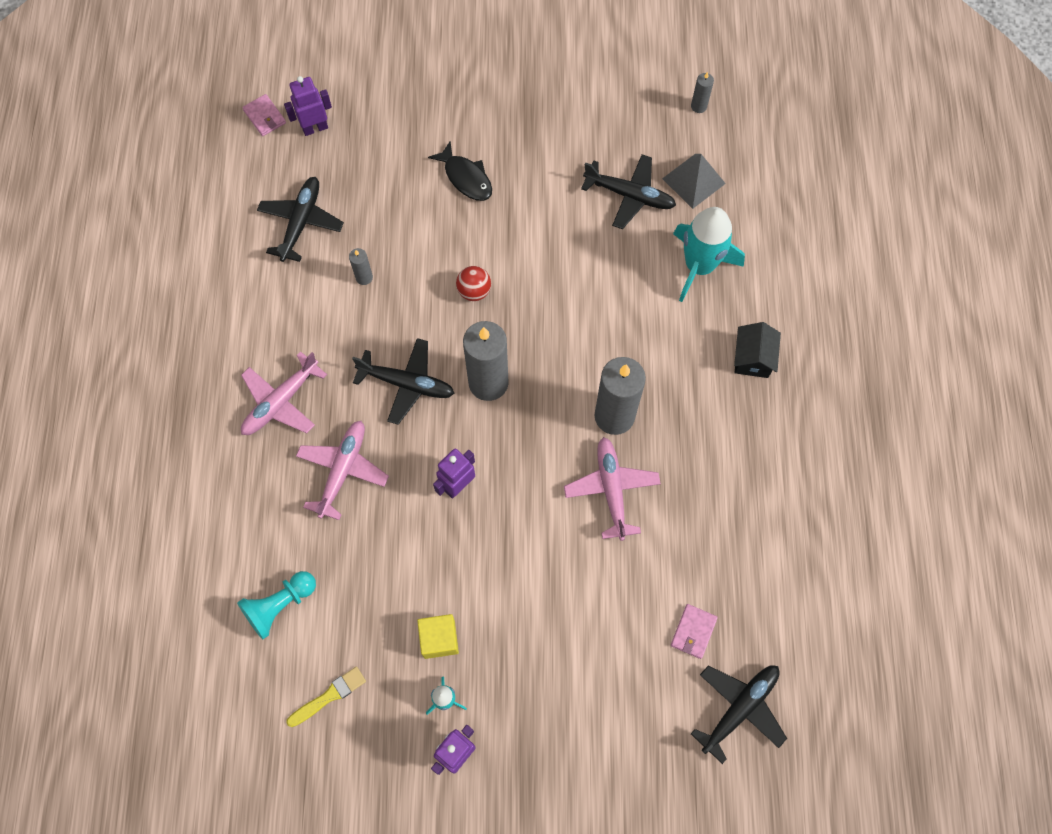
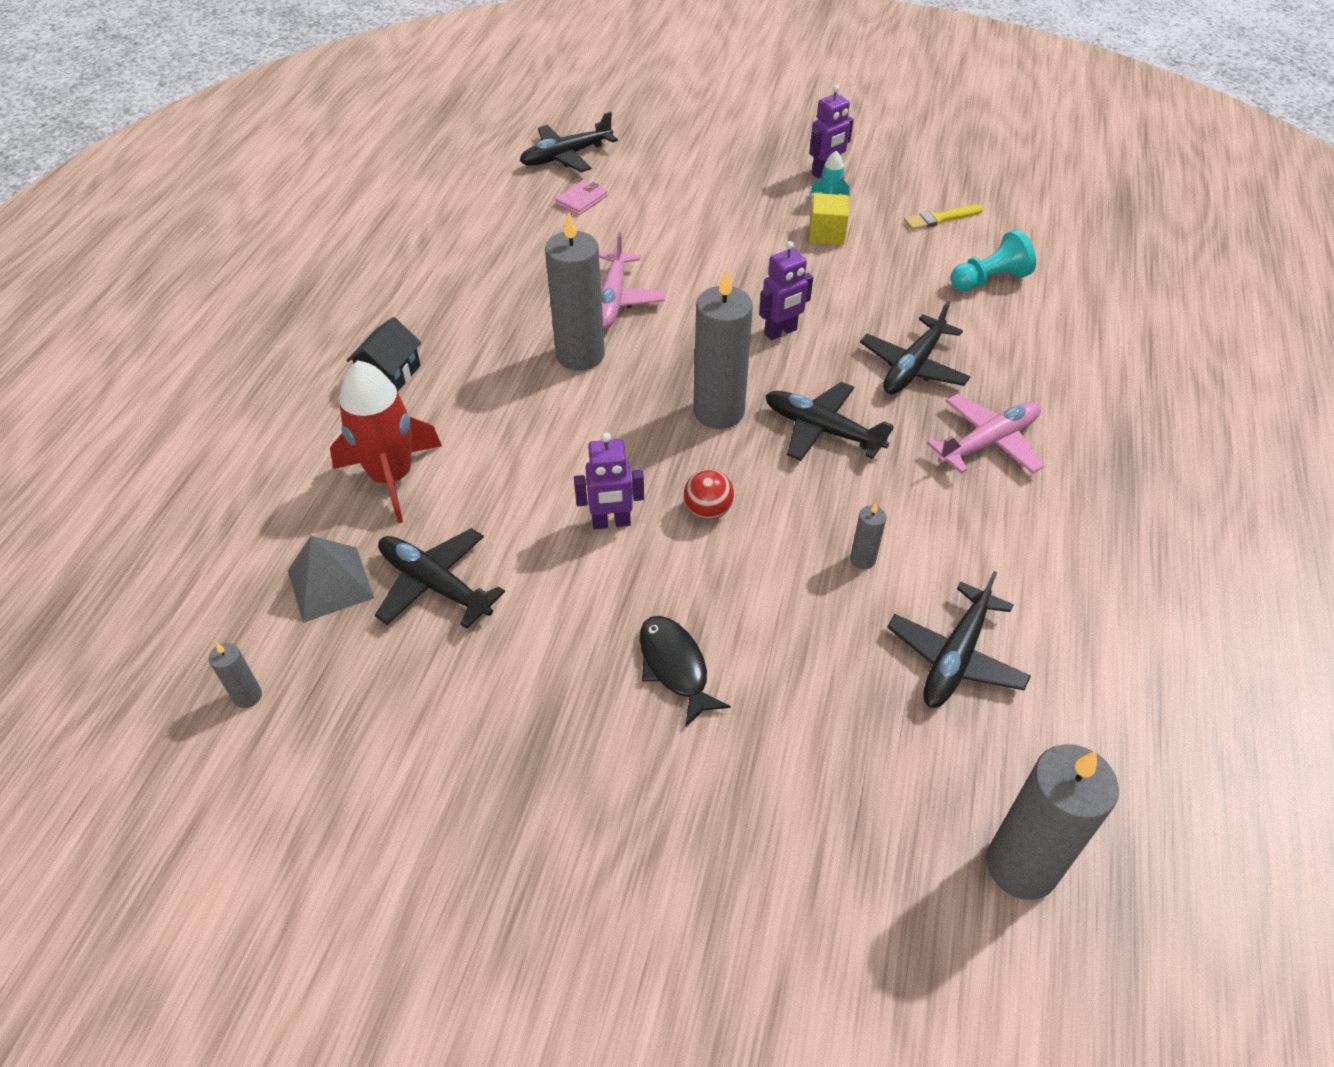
camera: 165 degrees left, 20 degrees down
pink wallet [242,94,286,136] -> grey candle [986,744,1119,900]
purple robot [284,76,332,136] -> purple robot moved to [574,432,644,529]
pink plane [296,421,389,520] -> black plane [860,301,971,394]
turquoise rocket [673,207,745,302] -> red rocket [330,360,442,523]

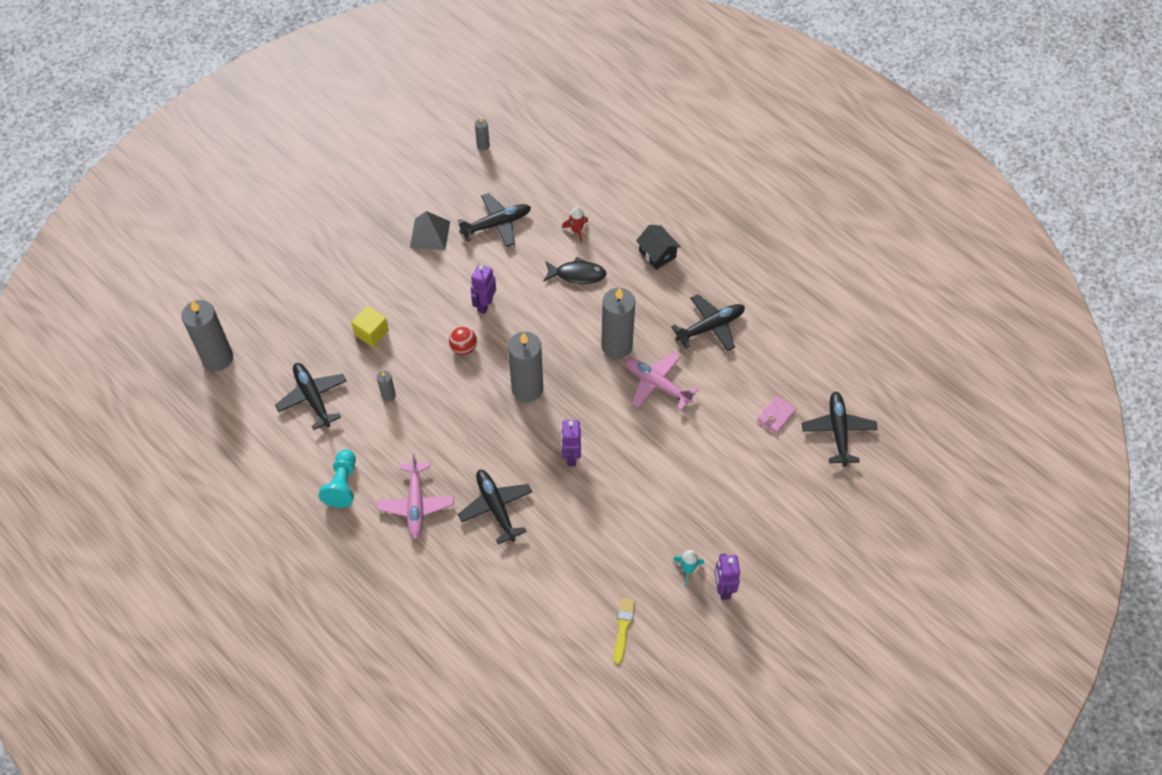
camera: 120 degrees right, 10 degrees up
grey pyramid [288,536,374,623] -> grey pyramid moved to [410,211,450,250]
red rocket [330,360,442,523] -> red rocket [562,207,588,243], size x0.46
pink wallet [555,180,607,215] -> pink wallet turned 60 degrees clockwise [757,396,796,434]
black fish [640,616,731,728] -> black fish moved to [544,257,606,284]
black plane [765,382,894,461] -> black plane moved to [671,294,745,351]
yellow cube [809,193,849,245] -> yellow cube moved to [351,306,389,347]
turquoise pawn [951,230,1036,292] -> turquoise pawn moved to [318,450,356,508]

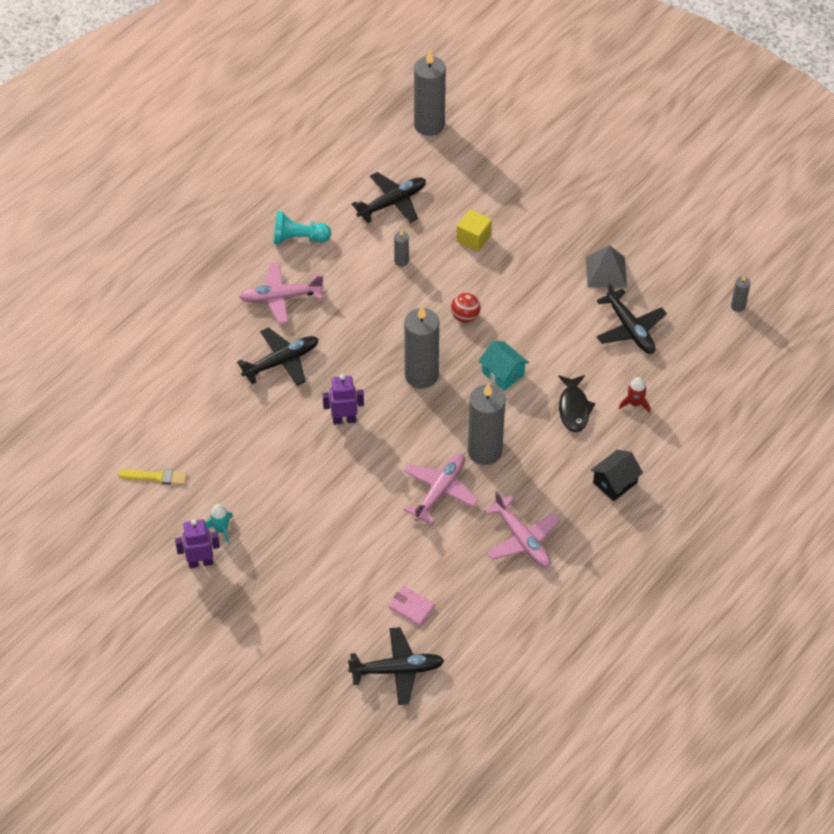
camera: 85 degrees right, 5 degrees down
purple robot [471,264,496,314] -> none
black plane [671,294,745,351] -> pink plane [484,491,560,567]
none -> turquoise house [479,341,529,391]

